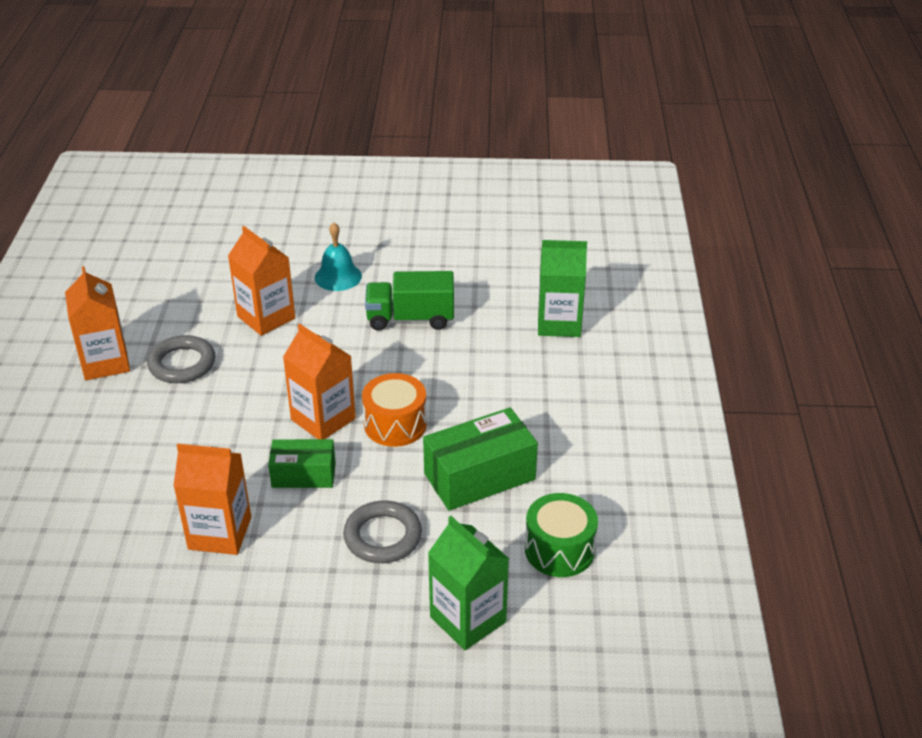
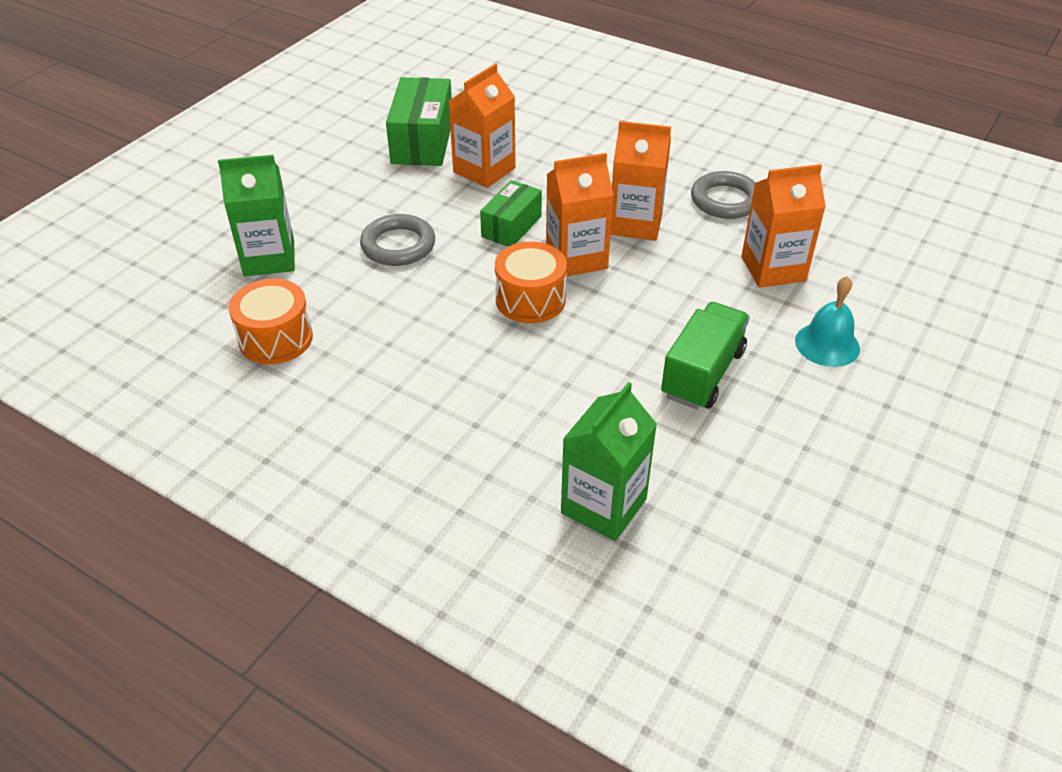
camera: 120 degrees right, 5 degrees up
orange carton [65,266,130,380] -> orange carton moved to [610,121,671,241]
green box [423,407,538,511] -> green box moved to [386,77,452,166]
green drum [525,493,598,577] -> orange drum [228,279,313,365]

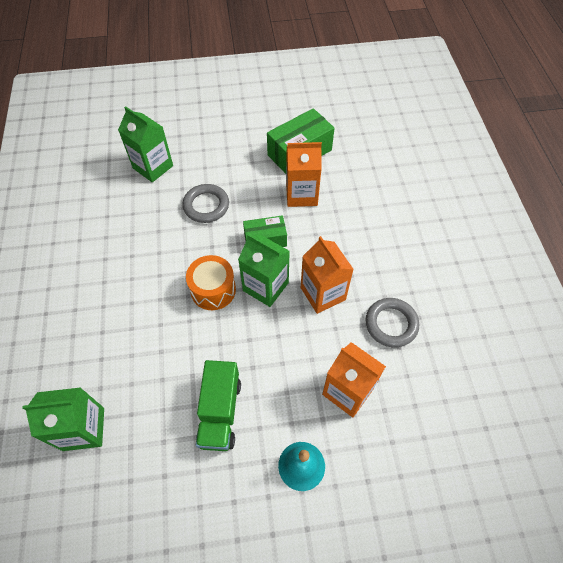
camera: 50 degrees right, 15 degrees up
orange drum [228,279,313,365] -> none
orange carton [546,153,614,277] -> green carton [238,234,290,307]
green truck [661,302,750,409] -> green truck turned 105 degrees clockwise [196,360,241,451]

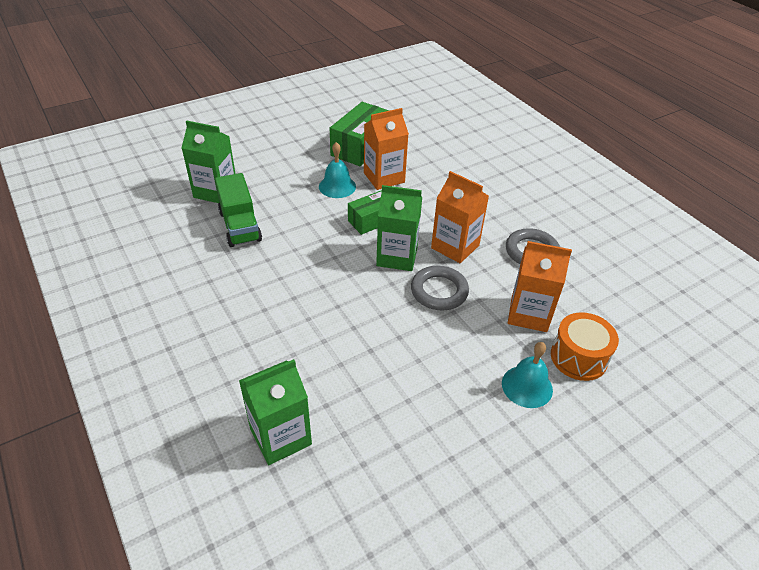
camera: 25 degrees left, 15 degrees down
grey ring [182,184,229,223] -> grey ring moved to [411,266,469,311]
orange drum [186,255,236,310] -> orange drum moved to [551,312,619,381]
green truck [196,360,241,451] -> green truck moved to [215,173,262,247]
none -> turquoise bell [319,142,356,198]

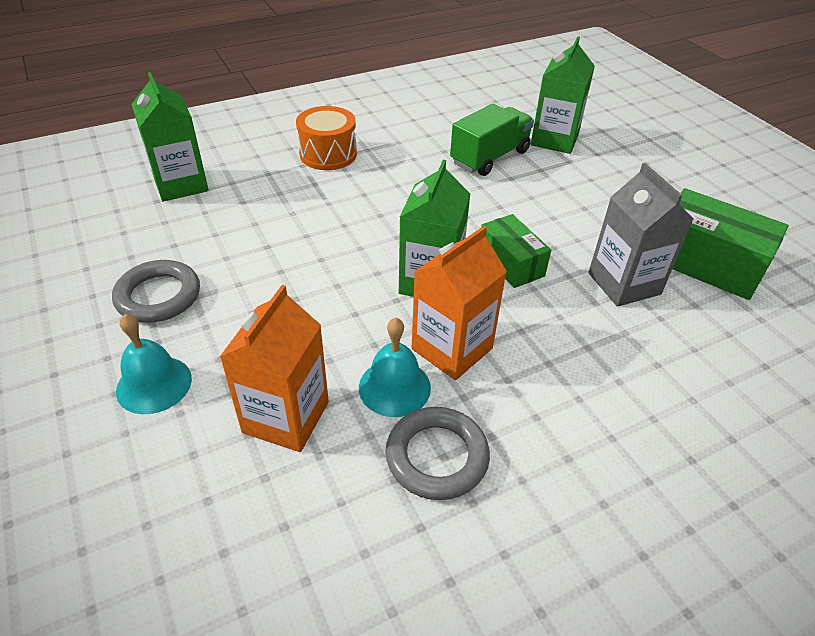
camera: 95 degrees right, 0 degrees up
green truck [215,173,262,247] -> green truck turned 150 degrees clockwise [450,104,534,176]
turquoise bell [319,142,356,198] -> turquoise bell moved to [359,318,431,417]
orange carton [364,108,409,190] -> grey carton [588,163,694,307]
grey ring [411,266,469,311] -> grey ring moved to [112,260,200,323]
orange drum [551,312,619,381] -> orange drum moved to [296,106,357,170]

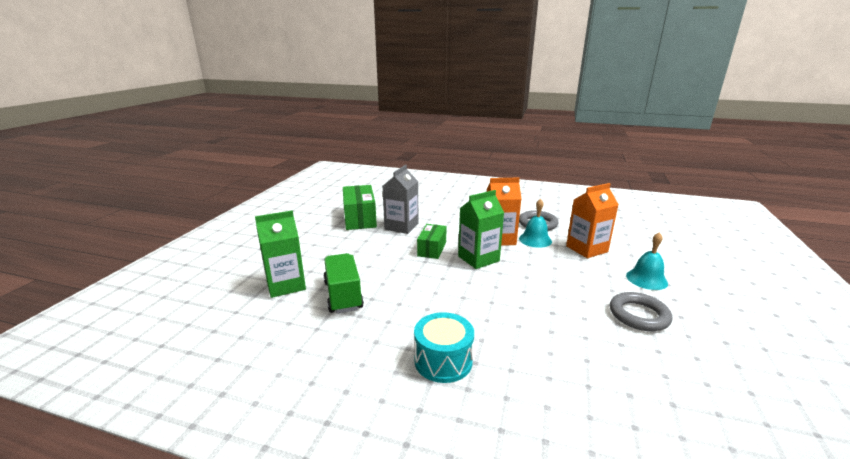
camera: 135 degrees left, 20 degrees down
green carton [131,72,209,202] -> none
orange drum [296,106,357,170] -> turquoise drum [414,312,474,383]
green truck [450,104,534,176] -> green truck turned 75 degrees clockwise [323,253,364,313]

